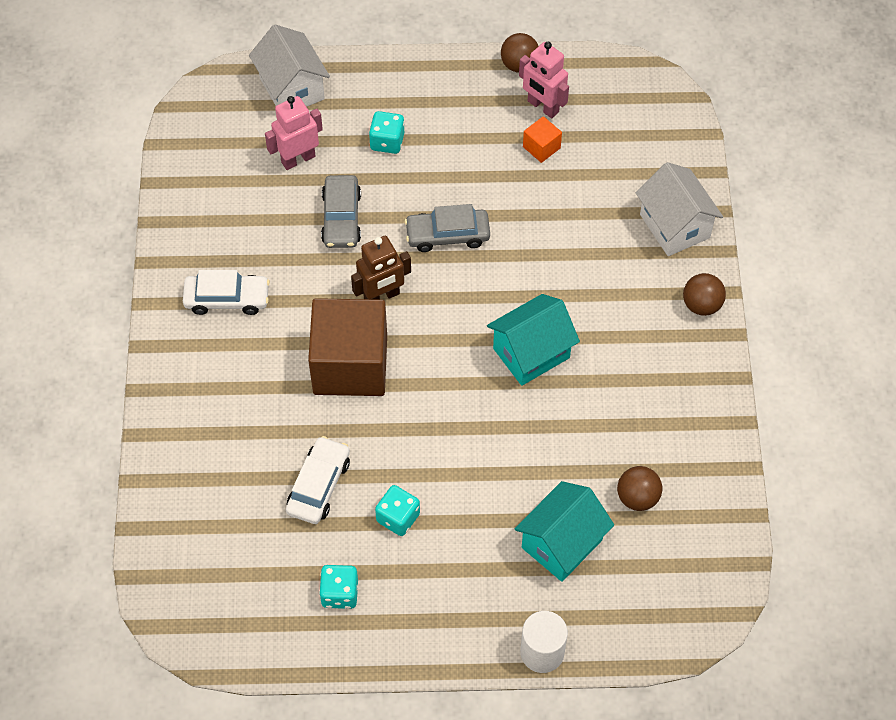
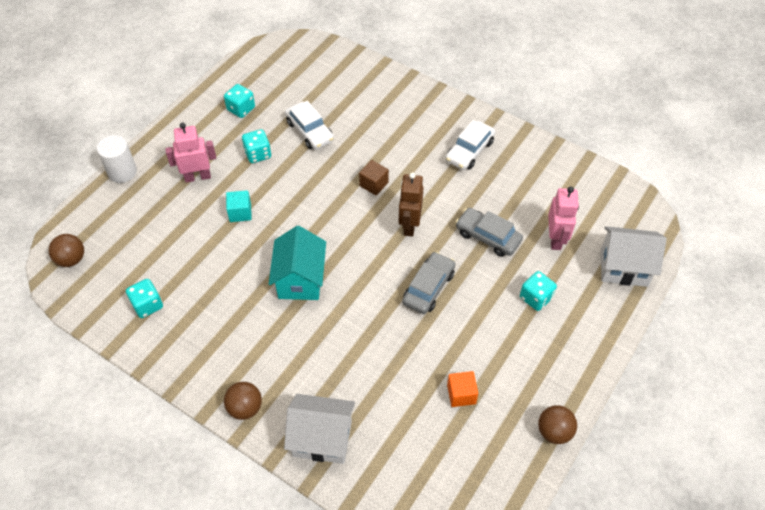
camera: 125 degrees right, 5 degrees down
brown cube [308,298,387,396] -> brown cube [359,160,389,195], size x0.41
turquoise house [515,481,614,582] -> none
pink robot [519,42,569,118] -> pink robot moved to [165,123,216,183]
brown ball [617,466,662,511] -> brown ball moved to [49,234,84,267]
none -> turquoise dice [126,279,163,318]
none -> turquoise cube [226,190,252,222]

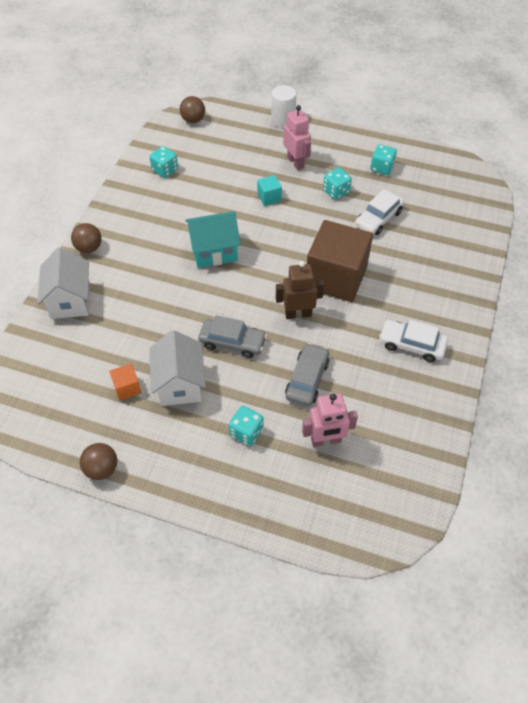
camera: 75 degrees right, 0 degrees up
brown cube [359,160,389,195] -> brown cube [307,220,373,302], size x2.42
white house [601,226,667,287] -> white house moved to [149,330,206,406]

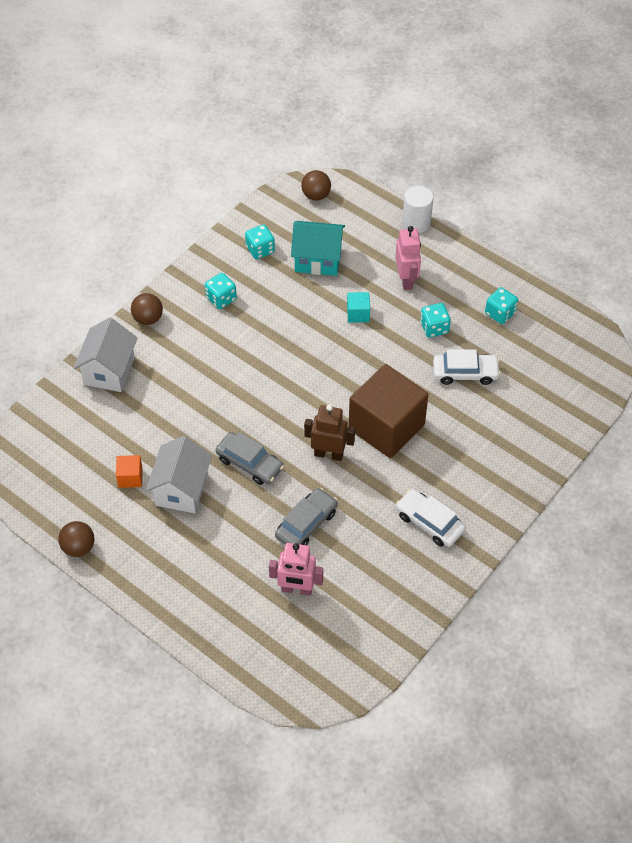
camera: 20 degrees right, 0 degrees up
turquoise house [186,211,241,268] -> turquoise house moved to [291,221,345,276]
turquoise dice [229,406,264,446] -> turquoise dice moved to [205,273,237,309]
white car [355,189,404,235] -> white car turned 150 degrees counterclockwise [433,349,501,385]

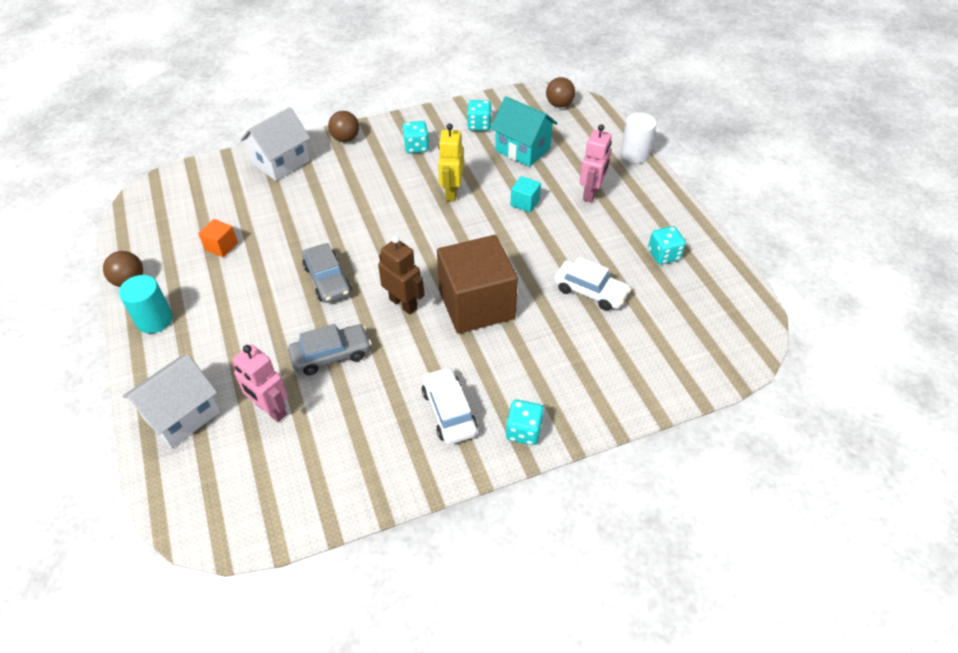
camera: 30 degrees right, 5 degrees down
white house [146,436,212,513] -> white house moved to [123,354,220,448]
turquoise dice [420,303,451,338] -> turquoise dice moved to [506,400,544,445]
none -> turquoise cylinder [119,275,173,333]
none -> yellow robot [438,123,463,202]

